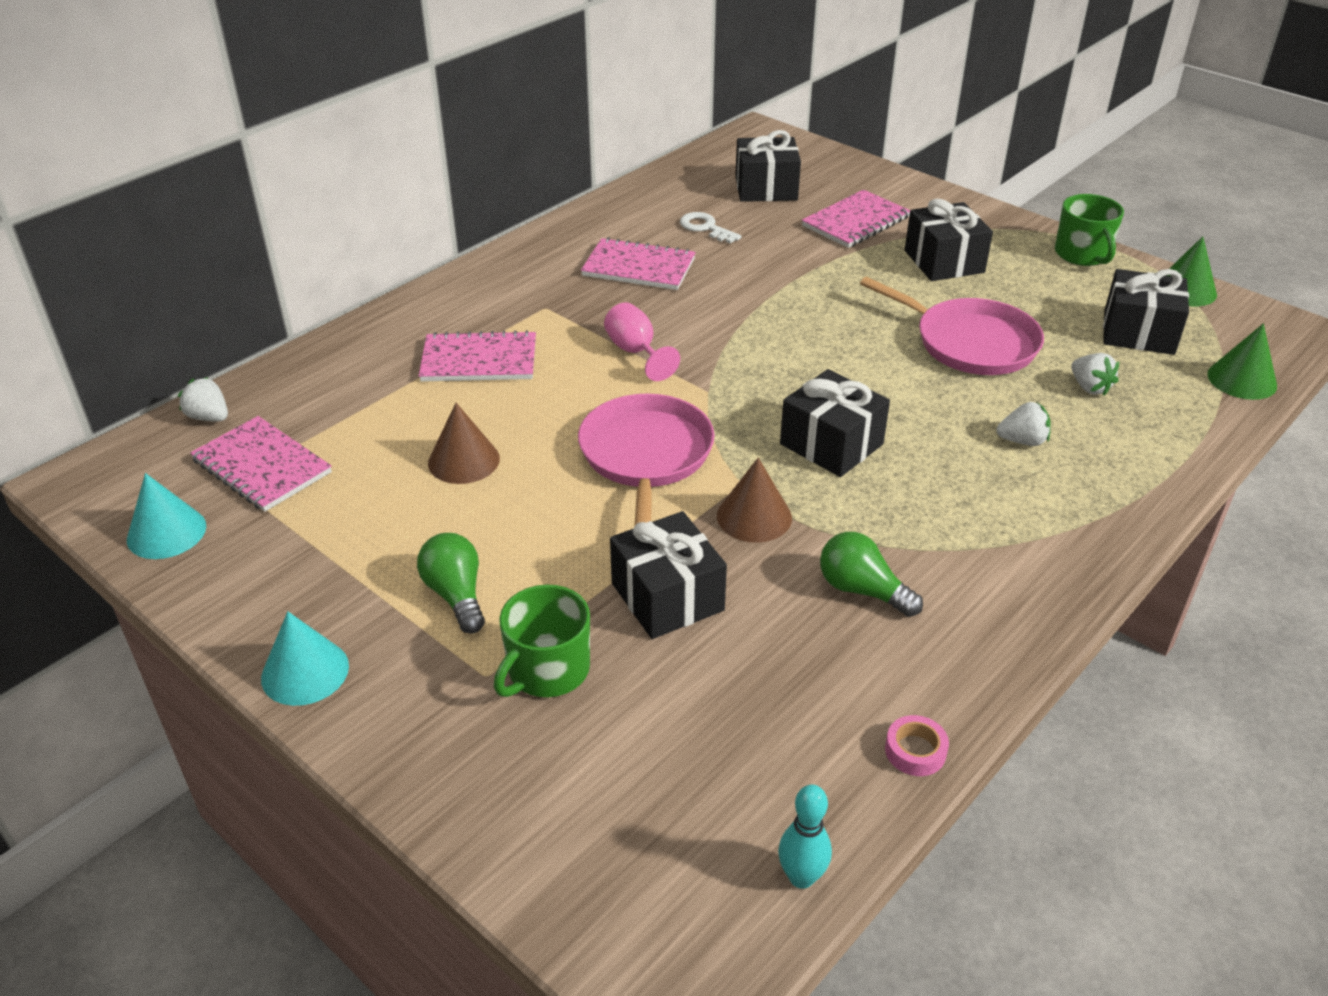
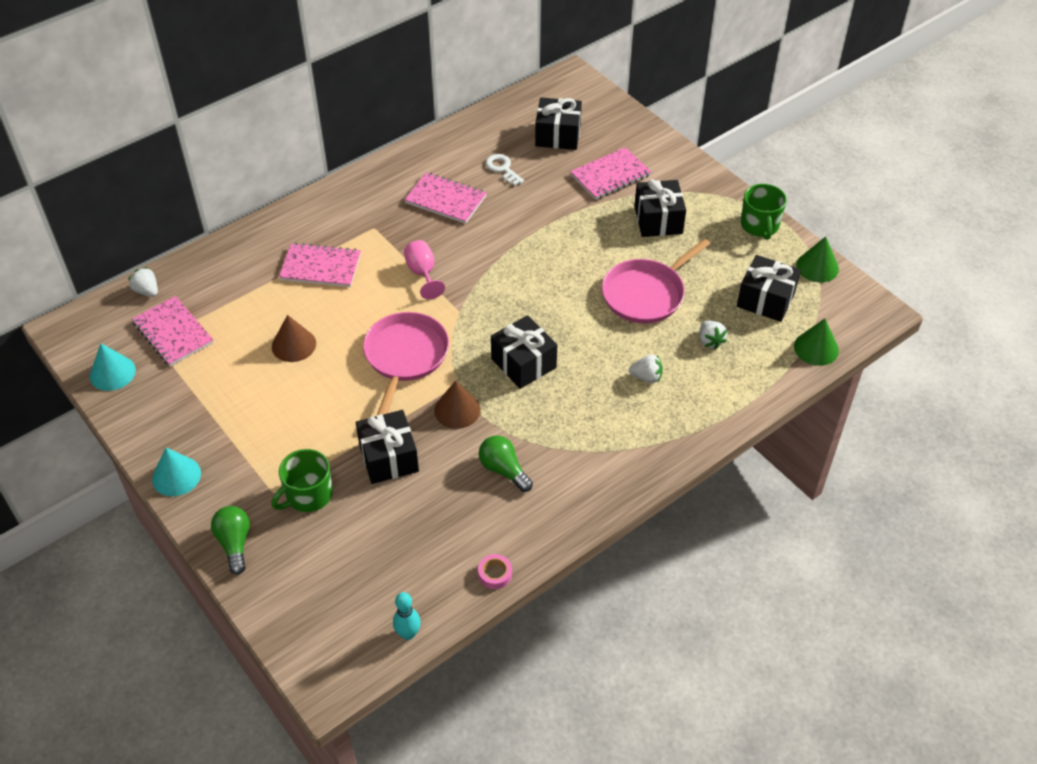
camera: 10 degrees right, 10 degrees up
green light bulb [417,533,485,634] -> green light bulb moved to [211,506,250,575]
pink pan [860,277,1044,375] -> pink pan turned 90 degrees clockwise [602,239,710,324]

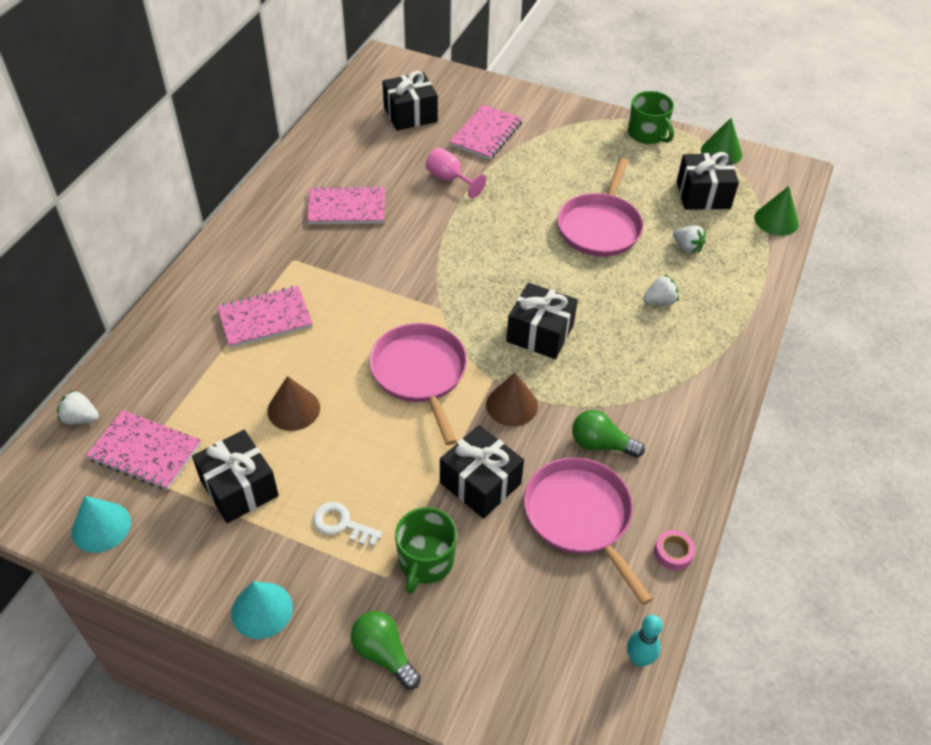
camera: 30 degrees left, 0 degrees up
pink goblet [404,240,445,299] -> pink goblet moved to [426,148,486,198]
white key [486,154,524,186] -> white key moved to [313,502,382,546]
black gift [634,179,686,237] -> black gift moved to [192,430,279,523]
none -> pink pan [524,457,653,605]

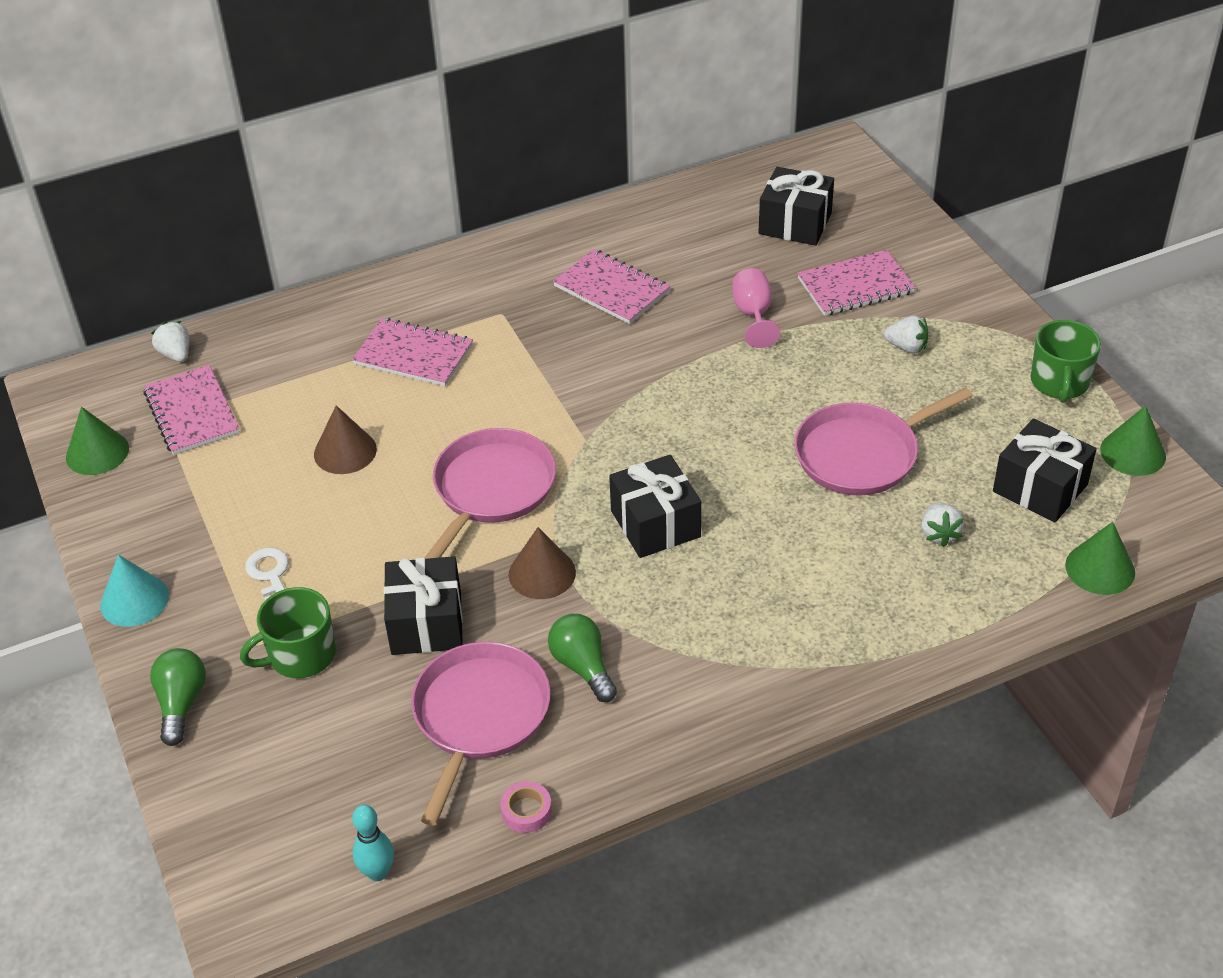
camera: 45 degrees right, 5 degrees down
turquoise cone [72,496,131,553] -> green cone [66,407,129,475]
black gift [192,430,279,523] -> none
white strawberry [643,275,679,305] -> white strawberry moved to [884,316,929,354]

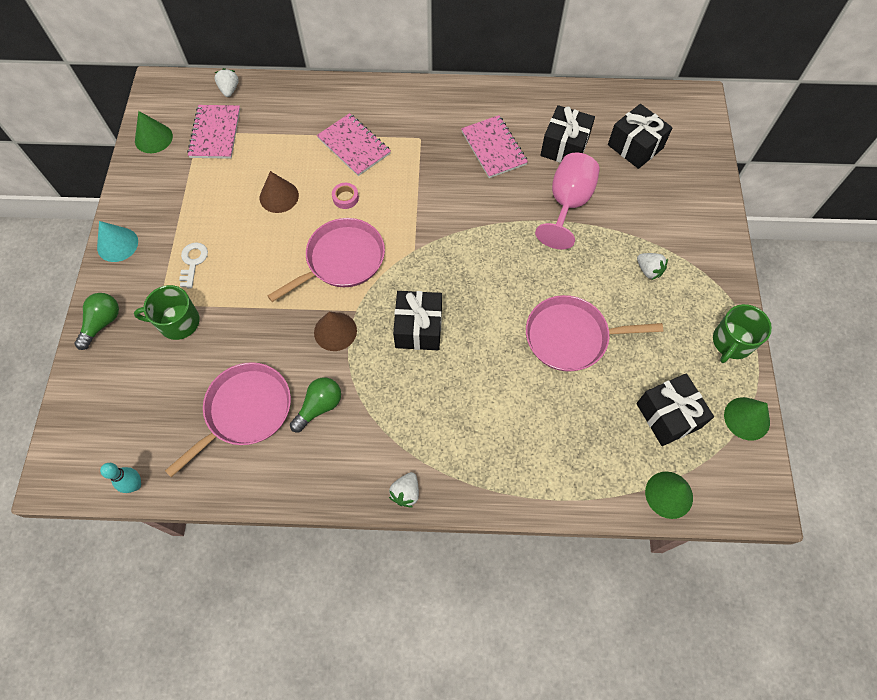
camera: 25 degrees right, 20 degrees up
black gift [384,556,463,655] -> black gift moved to [540,105,595,163]
pink tape [500,781,552,833] -> pink tape moved to [332,183,359,209]
green light bulb [548,614,617,702] -> green light bulb turned 45 degrees clockwise [290,377,341,432]
pink goblet [732,268,780,348] -> pink goblet [535,153,600,250], size x1.63
pink notebook [798,250,916,316] -> none
white strawberry [921,503,964,547] -> white strawberry moved to [389,472,419,507]

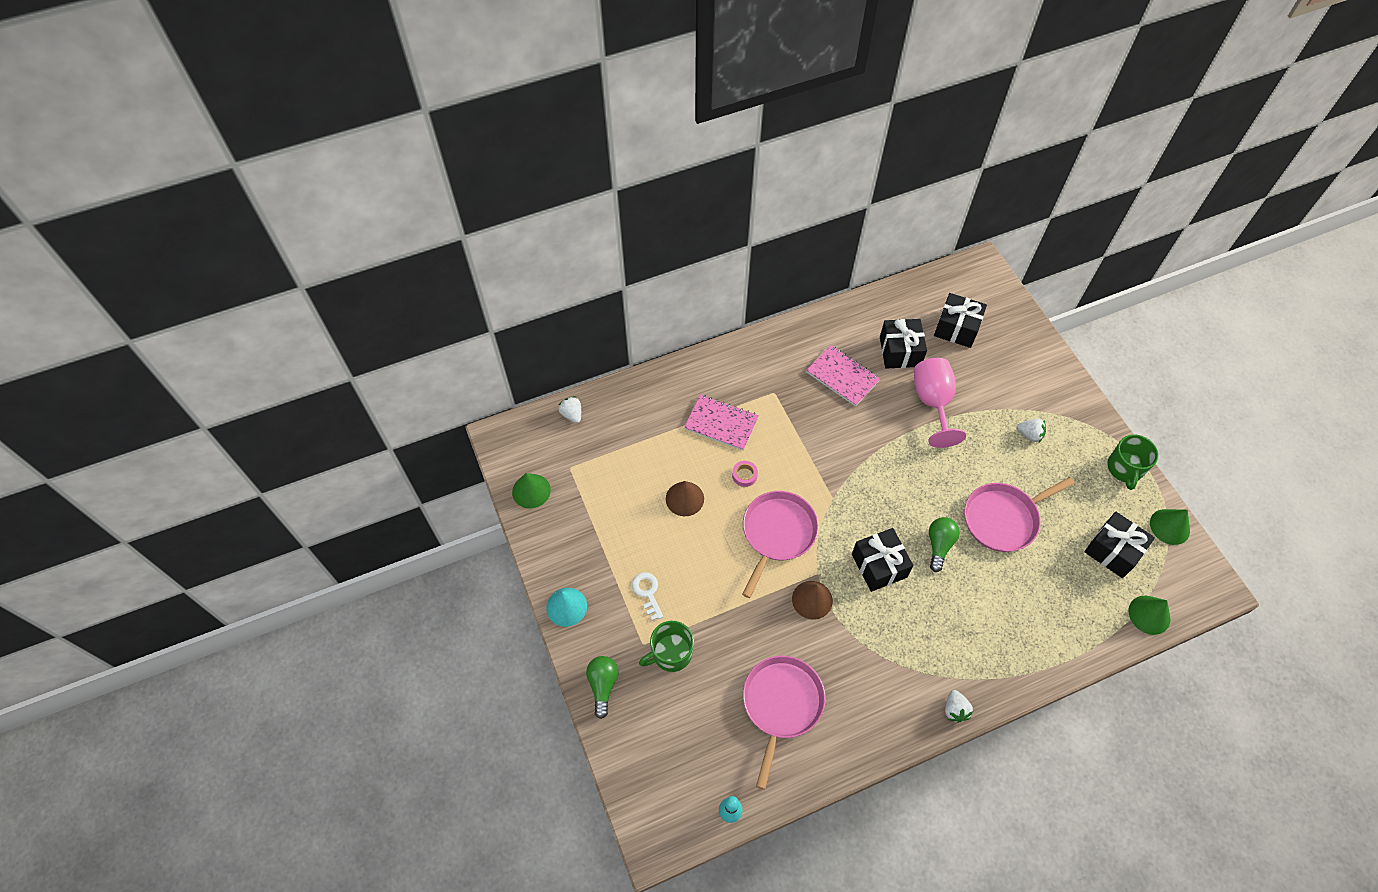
camera: 25 degrees left, 5 degrees down
pink notebook [187,105,240,159] -> none
green light bulb [290,377,341,432] -> green light bulb moved to [929,517,960,572]

